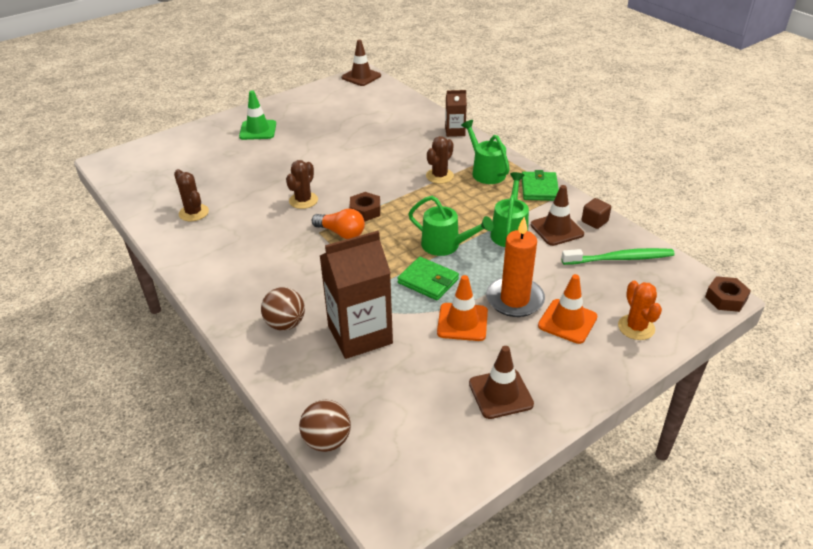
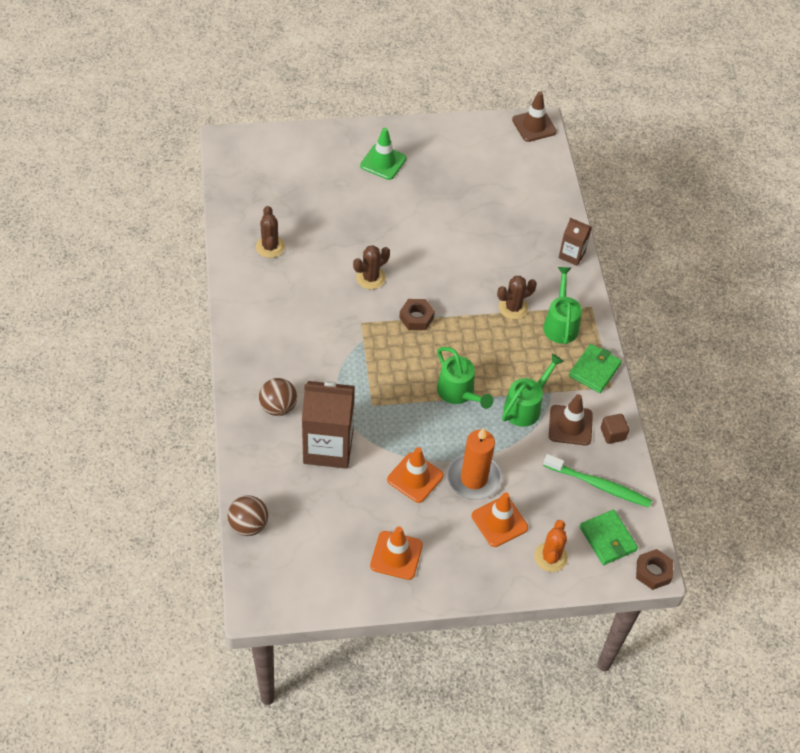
camera: 25 degrees right, 15 degrees up
orange light bulb [312,208,365,239] -> none
green wallet [397,257,459,301] -> green wallet moved to [580,510,638,565]
brown traffic cone [469,346,534,419] -> orange traffic cone [370,527,423,580]

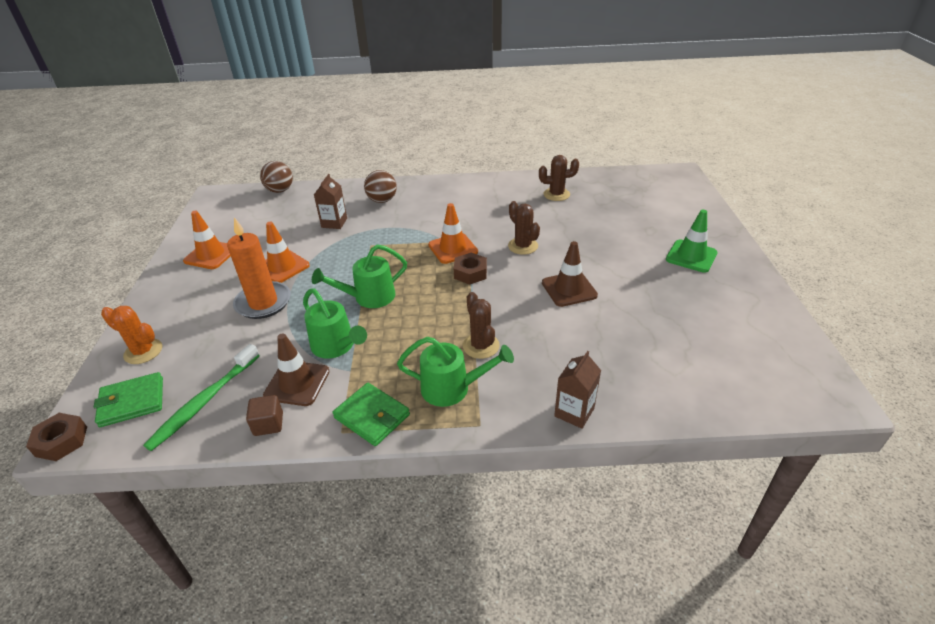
camera: 100 degrees right, 15 degrees down
brown carton [302,381,355,469] -> brown carton [314,174,347,229], size x0.52
orange traffic cone [472,492,528,547] -> orange traffic cone moved to [428,203,478,264]
brown traffic cone [512,91,557,142] -> brown traffic cone moved to [542,241,598,307]

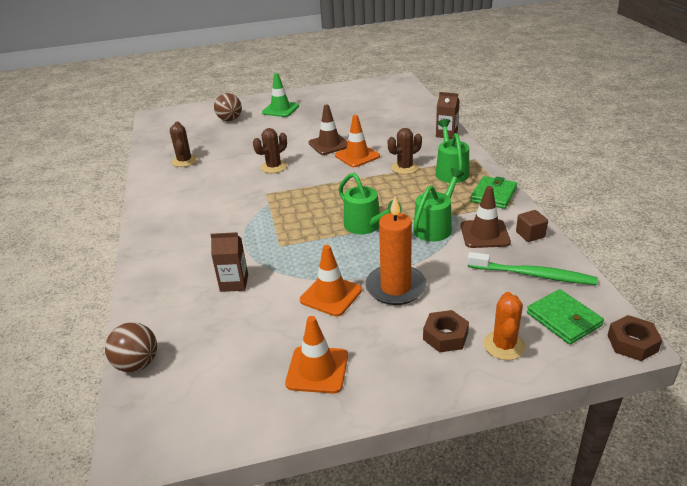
camera: 100 degrees left, 5 degrees down
brown ball [364,170,397,203] -> brown ball moved to [214,93,242,121]
orange traffic cone [428,203,478,264] -> orange traffic cone moved to [335,115,380,167]
brown nut [454,252,487,285] -> brown nut moved to [423,310,469,353]

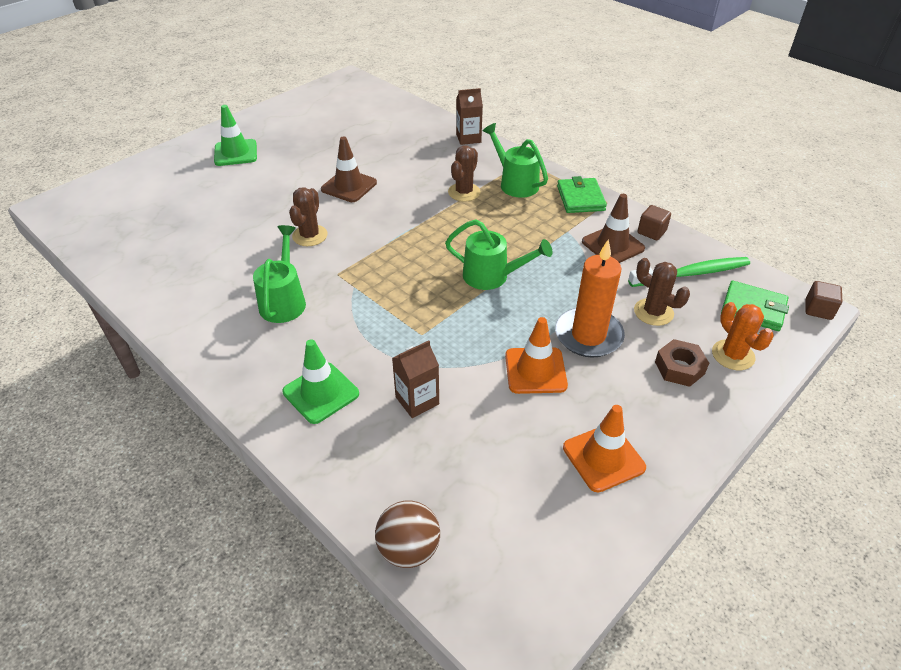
camera: 35 degrees left, 10 degrees up
brown cactus [170,122,198,167] -> brown cactus moved to [634,258,690,326]
brown ball [214,93,242,121] -> none
orange traffic cone [335,115,380,167] -> none
green watering can [413,168,464,242] -> green watering can moved to [253,225,306,323]
brown nut [607,315,662,361] -> brown cube [805,281,842,320]
none -> green traffic cone [282,339,359,424]

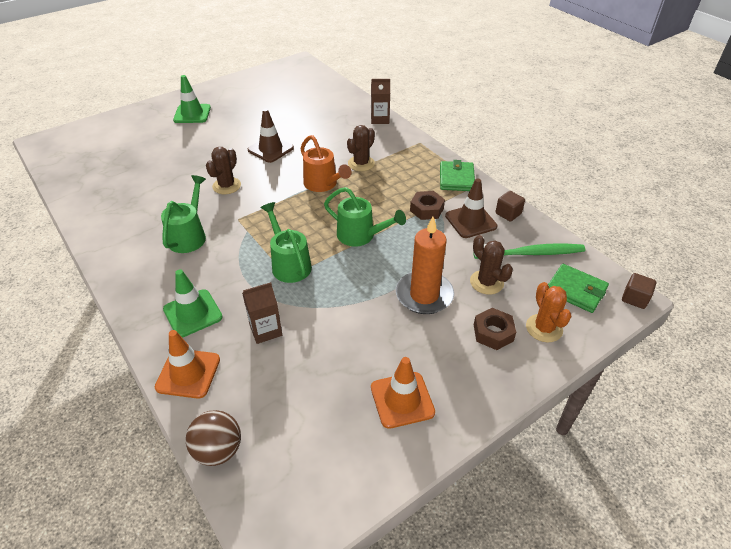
camera: 10 degrees right, 0 degrees up
green watering can [483,123,548,198] -> green watering can moved to [261,202,312,283]
orange traffic cone [505,317,568,394] -> orange traffic cone moved to [155,330,220,399]
none -> orange watering can [300,135,351,192]
none -> brown nut [410,191,445,220]

